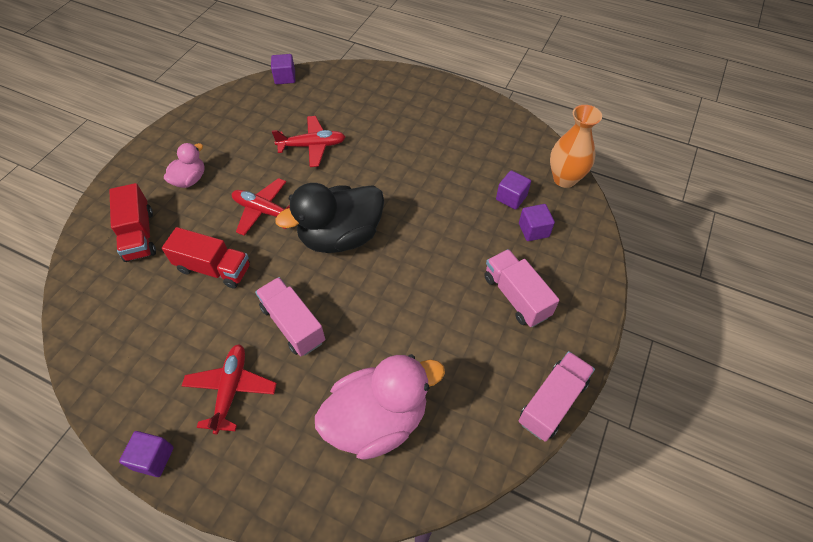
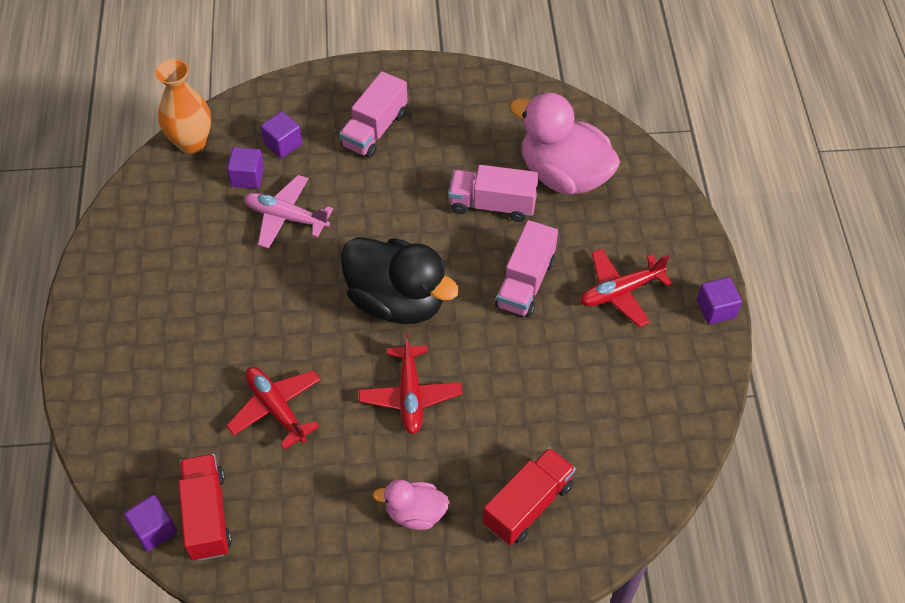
camera: 120 degrees left, 0 degrees up
red truck [162,227,250,289] -> red truck moved to [178,454,232,561]
pink truck [518,351,595,442] -> pink truck moved to [448,165,539,222]
none -> pink plane [244,175,333,249]

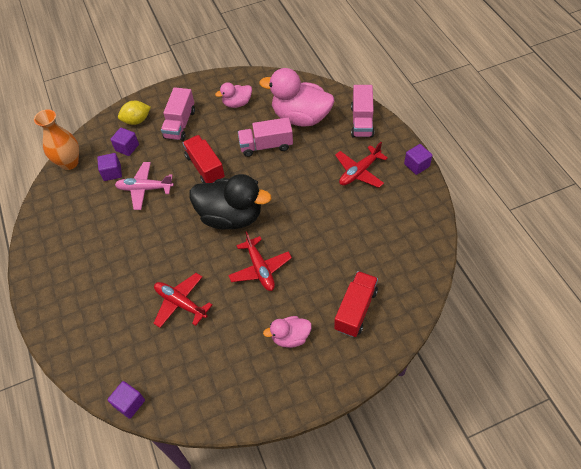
camera: 15 degrees left, 0 degrees up
red truck [178,454,232,561] -> red truck moved to [183,135,225,183]
pink truck [495,220,558,317] -> pink truck moved to [351,85,374,138]
none -> yellow lemon [118,101,151,125]
none -> pink duck [215,82,252,108]

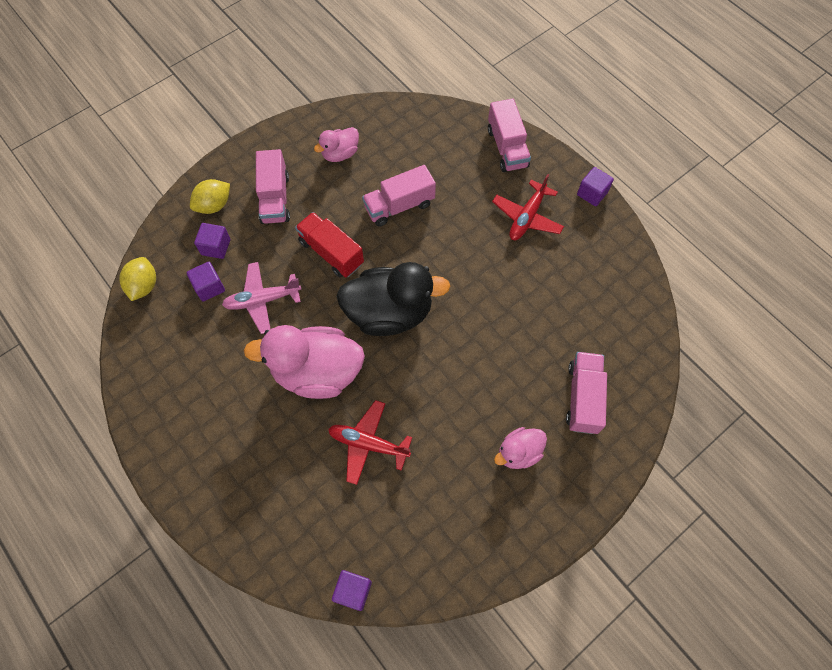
camera: 20 degrees left, 10 degrees up
orange vase [34,110,79,170] -> yellow lemon [119,257,156,301]
red plane [228,231,292,291] -> none
pink duck [259,68,334,127] -> pink duck moved to [244,325,365,399]
red truck [334,271,378,337] -> pink truck [566,352,607,434]

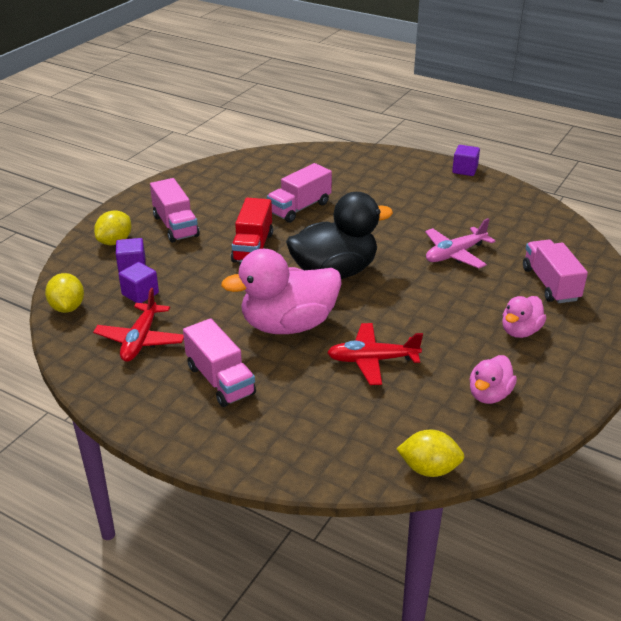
camera: 20 degrees left, 30 degrees down
pink plane [222,262,301,334] -> pink plane moved to [425,218,495,268]
red truck [295,212,364,278] -> red truck turned 105 degrees counterclockwise [231,198,273,263]
pink duck [314,127,359,162] -> pink duck moved to [469,355,517,404]
purple cube [332,570,372,611] -> yellow lemon [397,430,464,477]
pink truck [488,98,531,172] -> pink truck moved to [183,318,256,407]
red plane [492,174,564,240] -> red plane moved to [93,288,184,362]

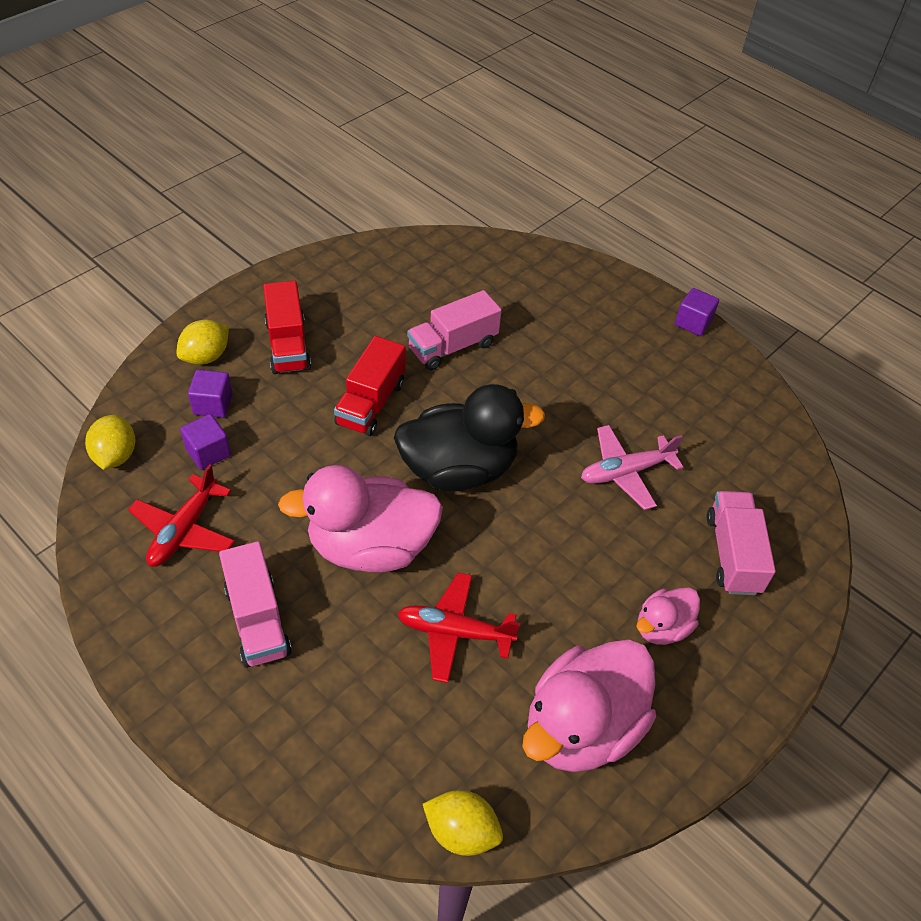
camera: 10 degrees right, 15 degrees up
pink truck [150,178,200,243] -> red truck [263,281,311,374]
pink duck [469,355,517,404] -> pink duck [522,640,656,772], size x1.94

